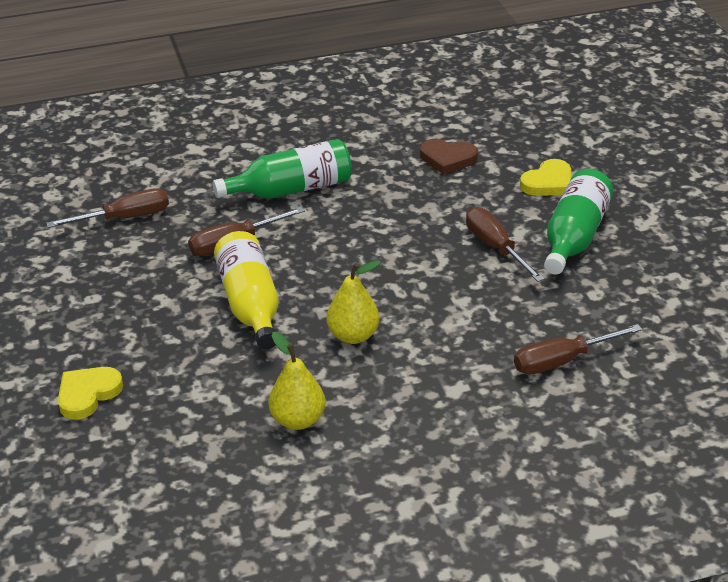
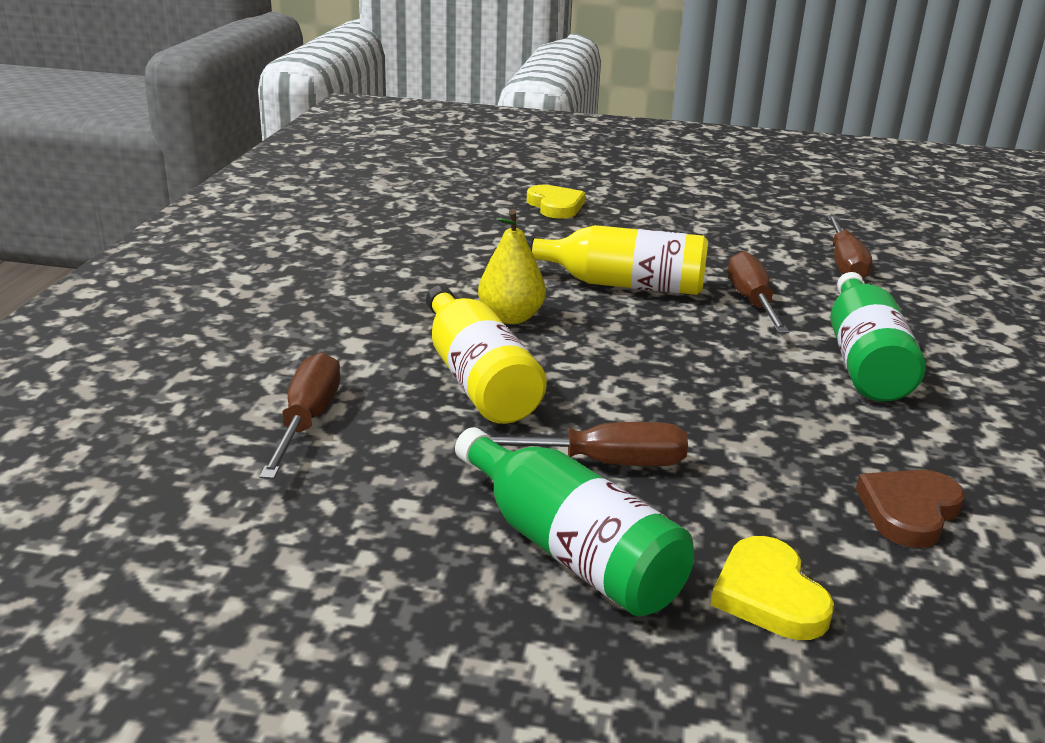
camera: 115 degrees right, 10 degrees down
yellow pear [268,332,326,430] -> none
none -> yellow bottle [426,285,547,424]

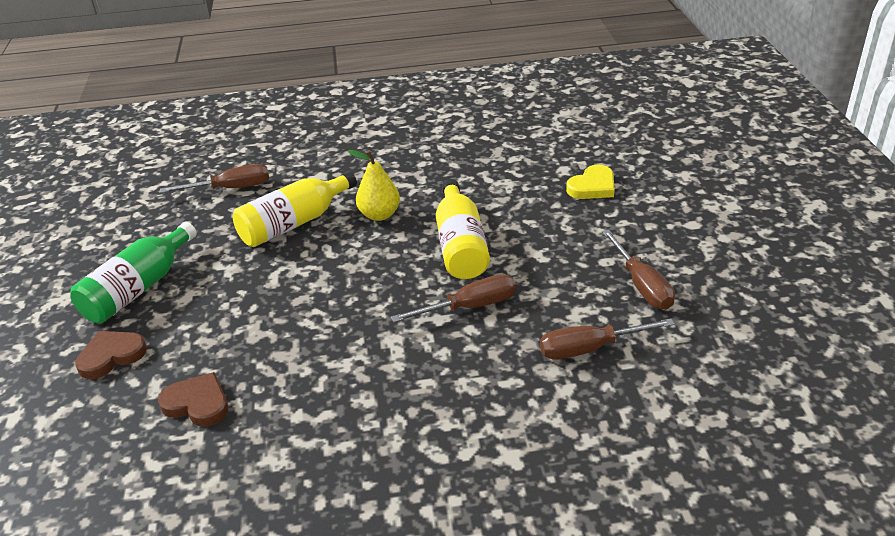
camera: 75 degrees right, 10 degrees up
brown screwdriver [490,422,688,466] -> brown screwdriver moved to [602,229,675,310]
yellow heart [711,536,834,640] -> brown heart [75,331,147,379]
green bottle [830,272,926,402] -> none

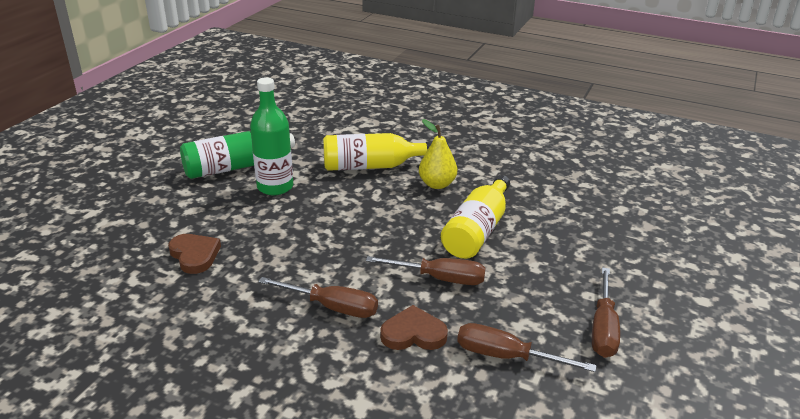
camera: 30 degrees right, 5 degrees down
brown heart [75,331,147,379] -> brown heart moved to [380,305,448,350]
brown screwdriver [160,164,269,193] -> brown screwdriver moved to [258,277,378,318]
yellow heart [566,165,615,199] -> none
none -> green bottle [250,77,293,195]

